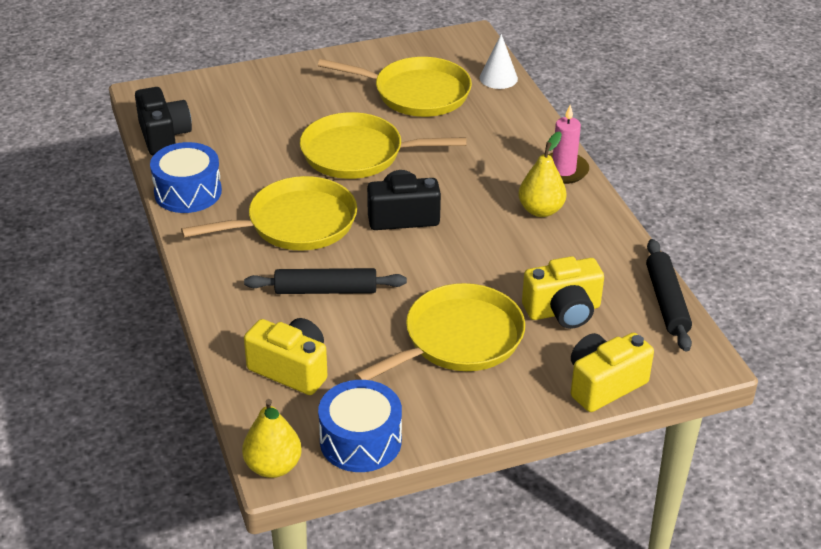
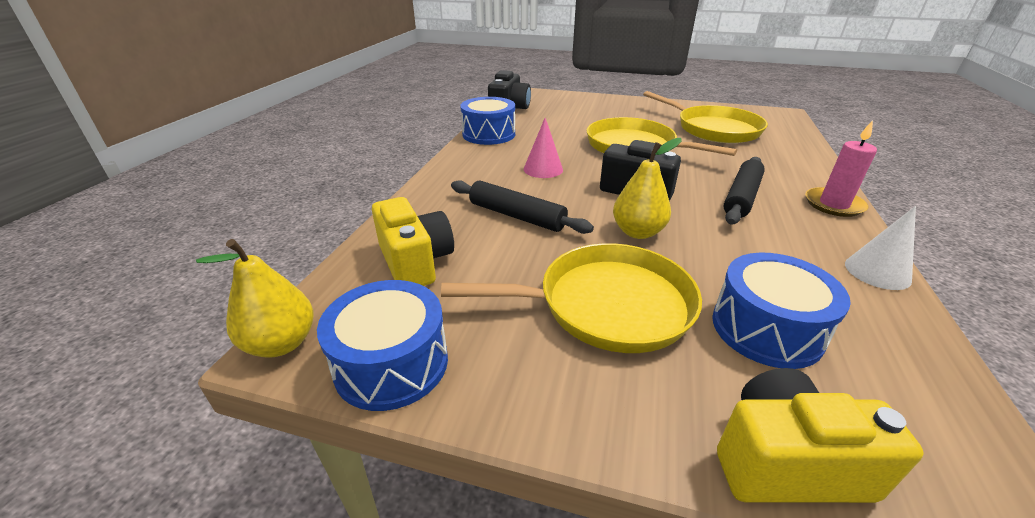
camera: 35 degrees right, 5 degrees down
yellow pan [181,176,357,251] -> pink cone [523,118,563,178]
white cone [480,34,518,89] -> white cone moved to [845,206,916,290]
yellow pear [518,131,567,217] -> yellow pear moved to [613,138,682,239]
yellow camera [522,256,604,329] -> blue drum [712,253,851,369]
black rolling pin [646,239,692,352] -> black rolling pin moved to [723,157,765,224]

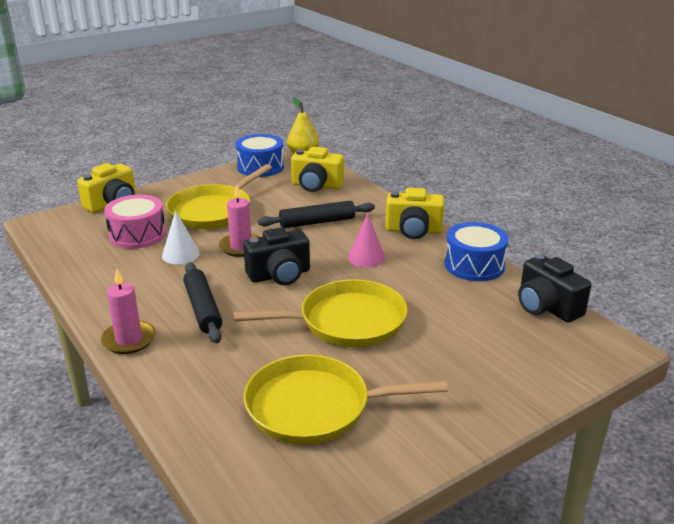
camera: 130 degrees right, 5 degrees down
yellow pear [613,138,682,239] -> pink candle [219,184,259,257]
blue drum [712,253,851,369] -> pink drum [104,195,166,249]
white cone [845,206,916,290] -> white cone moved to [162,210,200,264]
none -> yellow camera [386,188,445,239]

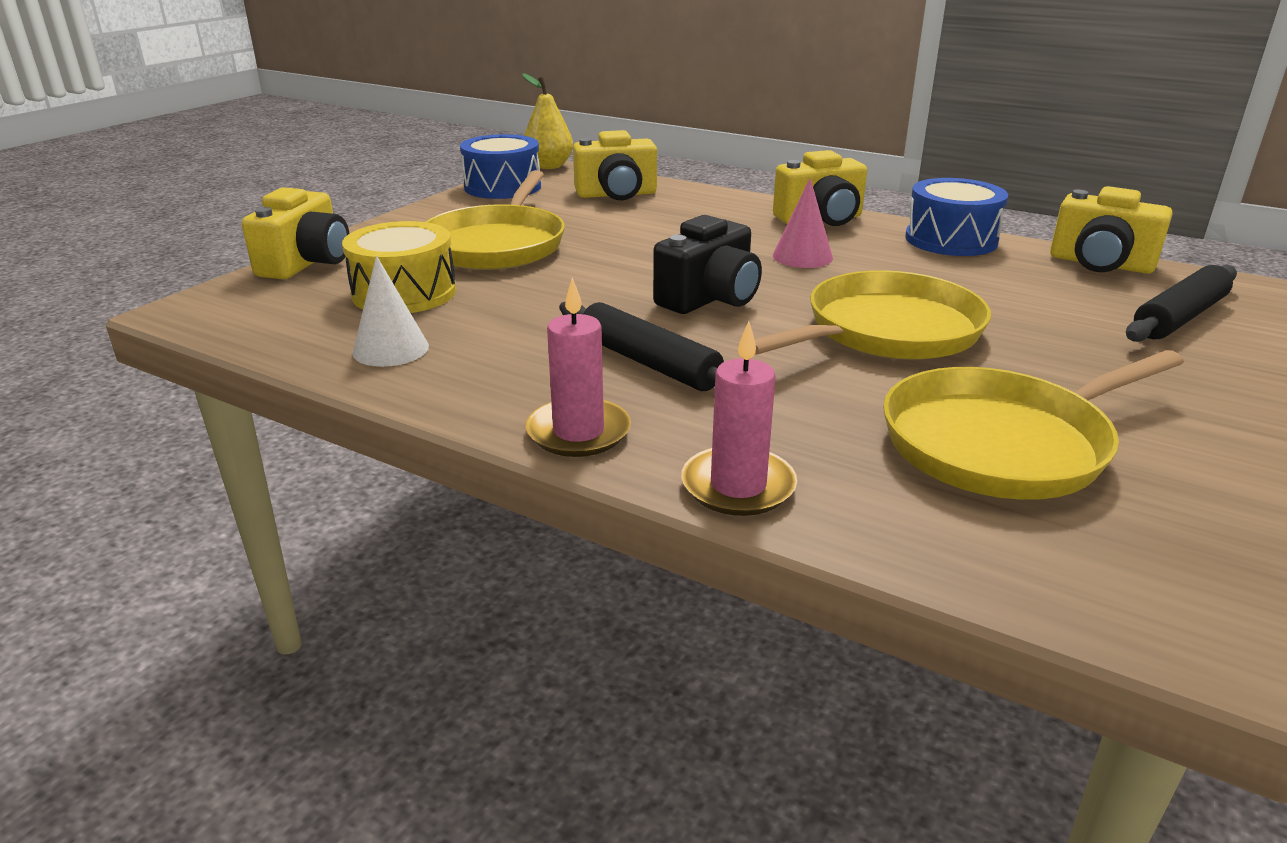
camera: 25 degrees left, 0 degrees up
pink drum [104,195,166,249] -> yellow drum [342,221,456,313]
white cone [162,210,200,264] -> white cone moved to [353,255,429,367]
pink candle [219,184,259,257] -> pink candle moved to [681,321,797,516]
black rolling pin [258,201,375,228] -> black rolling pin moved to [1126,265,1237,342]
black camera [518,254,591,323] -> yellow camera [1050,186,1172,274]

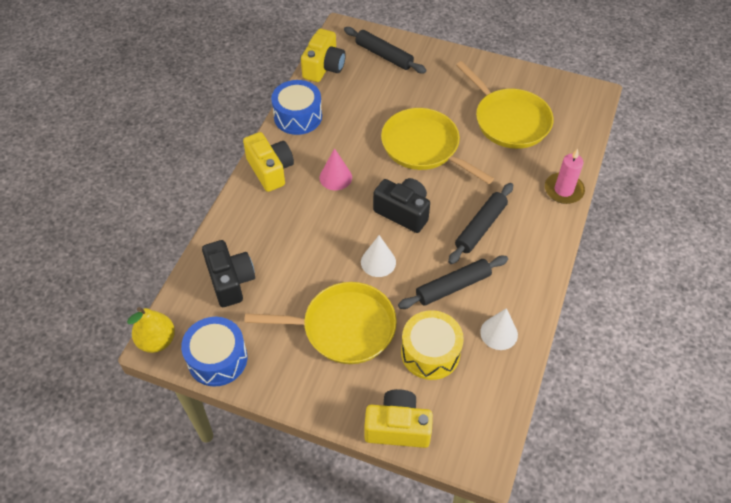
camera: 100 degrees left, 25 degrees up
pink candle [526,278,631,457] -> none
yellow camera [573,130,657,200] -> black camera [202,240,255,307]
none -> white cone [361,235,396,277]
none -> black rolling pin [398,255,508,309]

